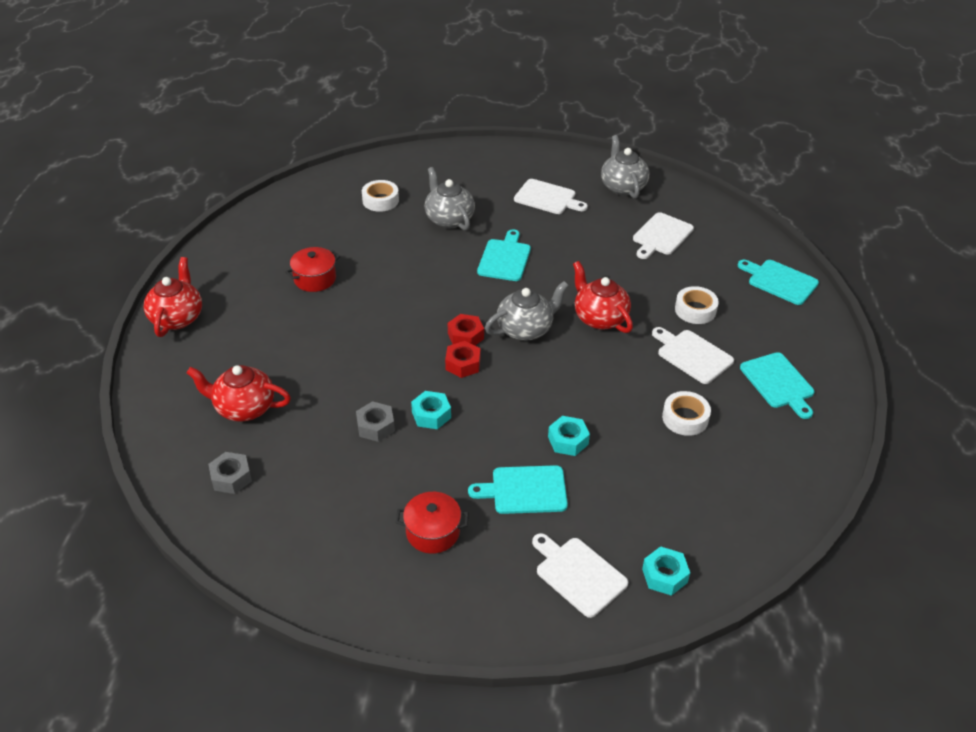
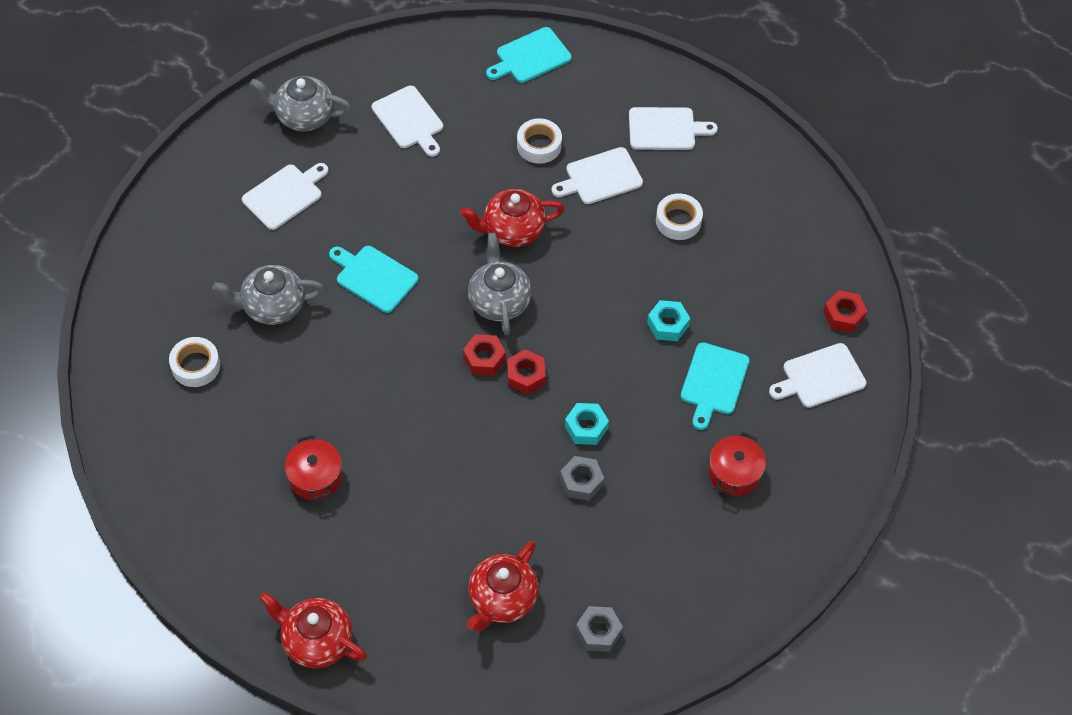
camera: 70 degrees left, 15 degrees up
turquoise nut [642,546,690,596] -> red nut [823,290,867,333]
turquoise cutting board [740,352,814,419] -> white cutting board [629,107,718,150]

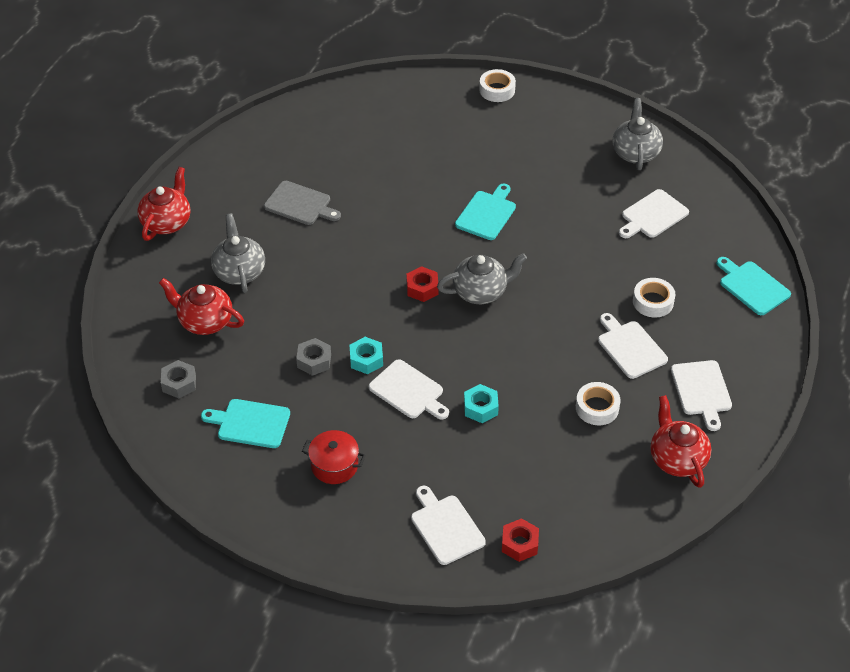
camera: 85 degrees right, 10 degrees down
white tape [169,337,220,387] -> white tape moved to [479,69,516,102]
grey teapot [213,265,325,325] -> grey teapot moved to [211,213,265,293]
white cutting board [242,163,329,230] -> white cutting board moved to [369,359,449,420]
red pot [285,435,342,500] -> grey cutting board [264,181,341,225]
red teapot [460,189,565,247] -> red teapot moved to [650,395,711,488]
red nut [507,349,546,394] -> none
turquoise cutting board [681,342,750,430] -> turquoise cutting board moved to [201,399,290,448]

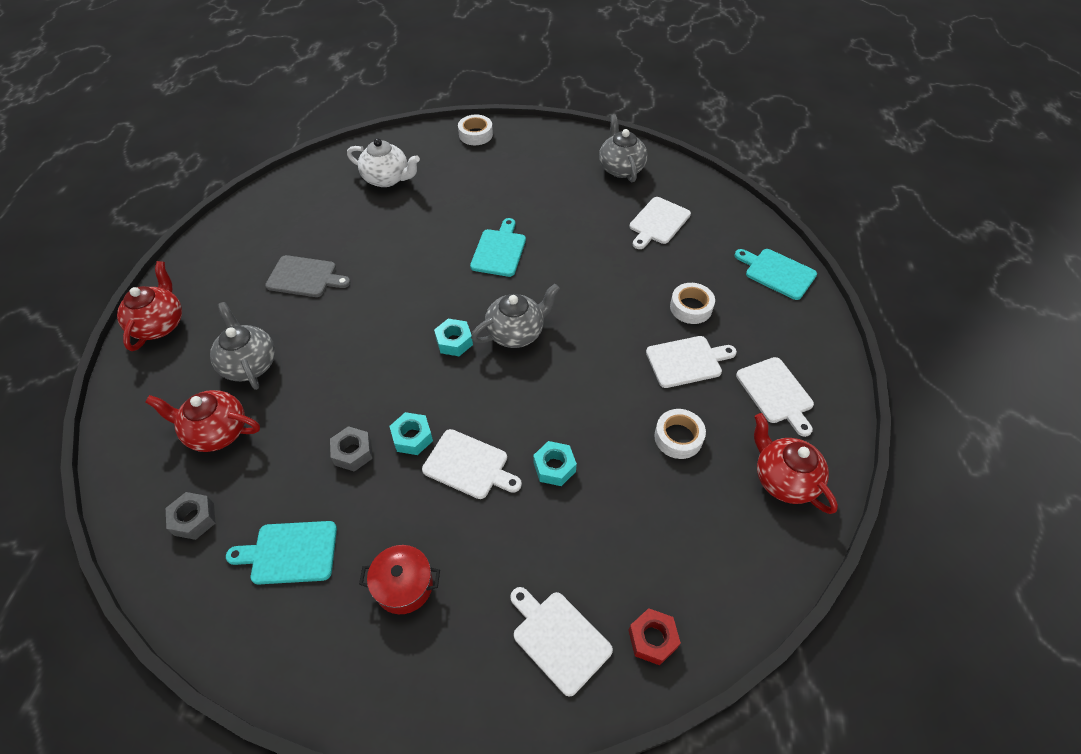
camera: 15 degrees left, 5 degrees up
red nut [407,266,439,302] -> turquoise nut [434,319,473,356]
white cutting board [598,313,668,379] -> white cutting board turned 120 degrees clockwise [646,336,737,388]
none -> white teapot [347,138,420,187]

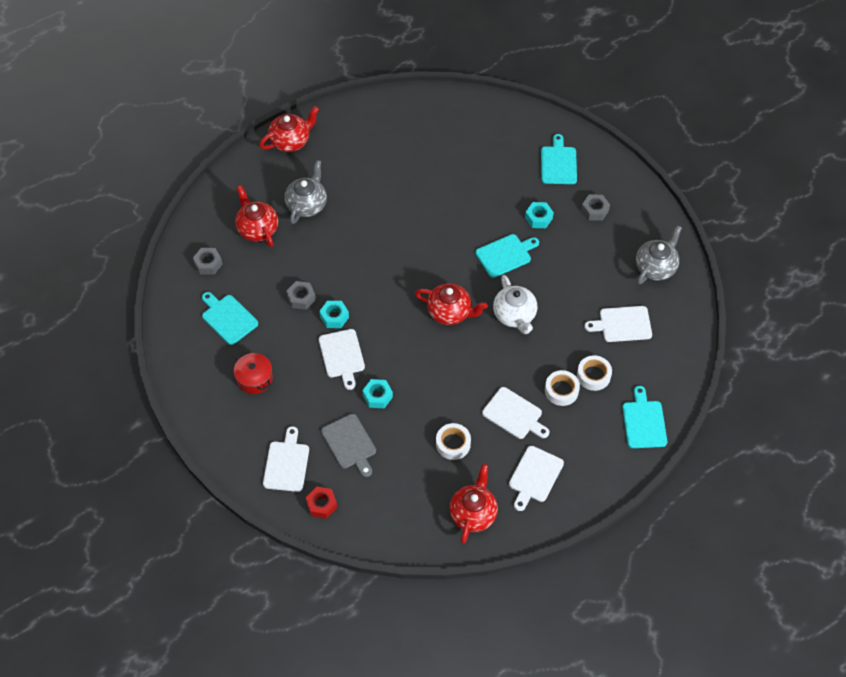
camera: 50 degrees right, 5 degrees up
grey cutting board [265,255,350,297] -> grey cutting board moved to [321,414,376,477]
white teapot [347,138,420,187] -> white teapot moved to [493,275,537,334]
turquoise nut [434,319,473,356] -> turquoise nut moved to [525,202,554,228]
white tape [458,115,493,145] -> white tape moved to [577,355,612,391]
grey teapot [471,284,560,348] -> red teapot [415,283,487,325]
none -> turquoise cutting board [541,134,577,184]
none -> grey nut [581,194,610,221]

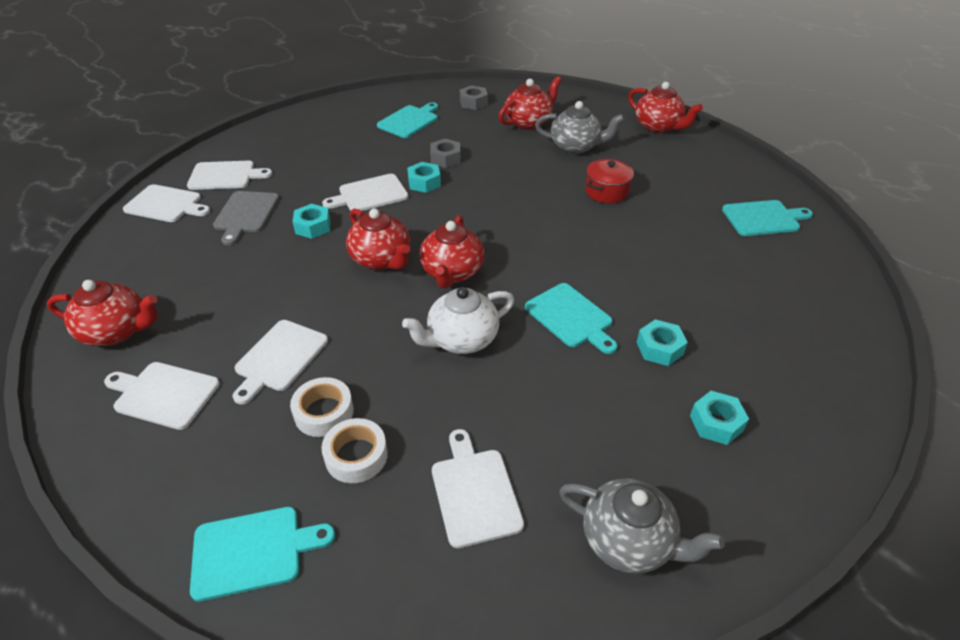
camera: 80 degrees right, 15 degrees down
red pot [234,352,273,394] -> red pot moved to [585,159,634,203]
red nut [306,486,337,519] -> white cutting board [123,184,210,222]
grey cutting board [321,414,376,477] -> grey cutting board turned 45 degrees counterclockwise [213,191,279,245]
white tape [436,423,471,460] -> none
turquoise cutting board [541,134,577,184] -> turquoise cutting board moved to [722,200,813,236]
grey nut [581,194,610,221] -> turquoise nut [690,391,749,445]
none -> red teapot [346,208,410,270]

